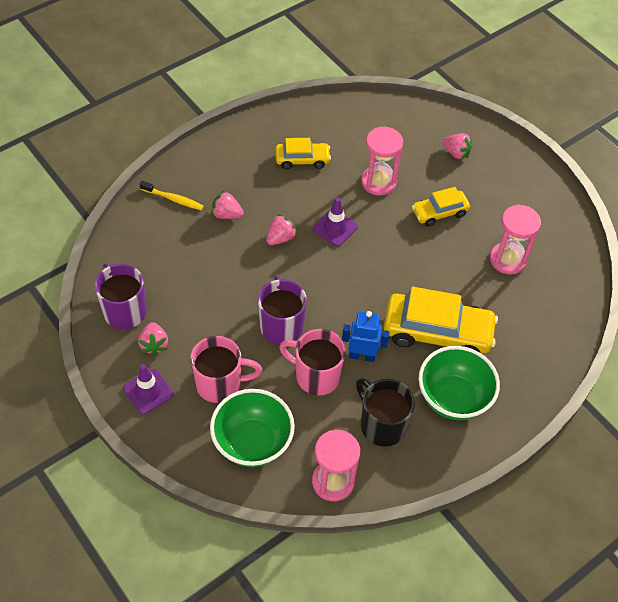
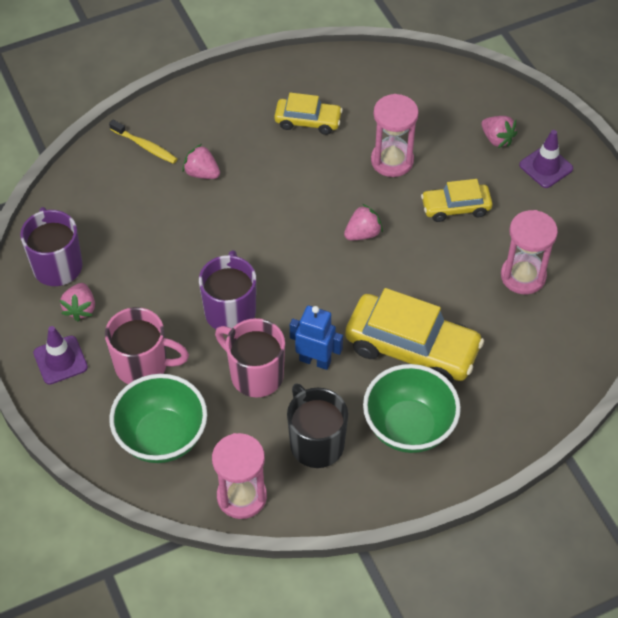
camera: 15 degrees right, 0 degrees up
pink strawberry [266,214,297,245] -> pink strawberry moved to [344,204,383,240]
purple traffic cone [313,197,358,246] -> purple traffic cone moved to [519,130,573,188]

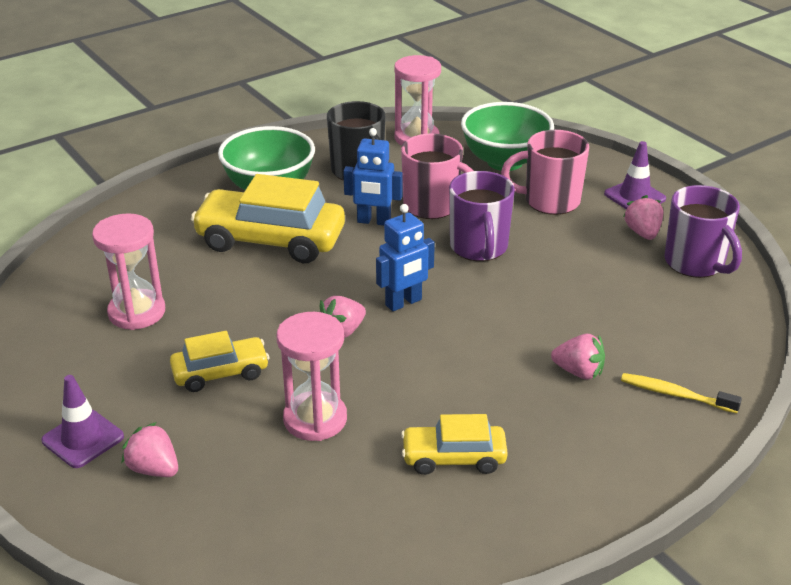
camera: 170 degrees right, 20 degrees down
none -> blue robot [376,204,435,311]

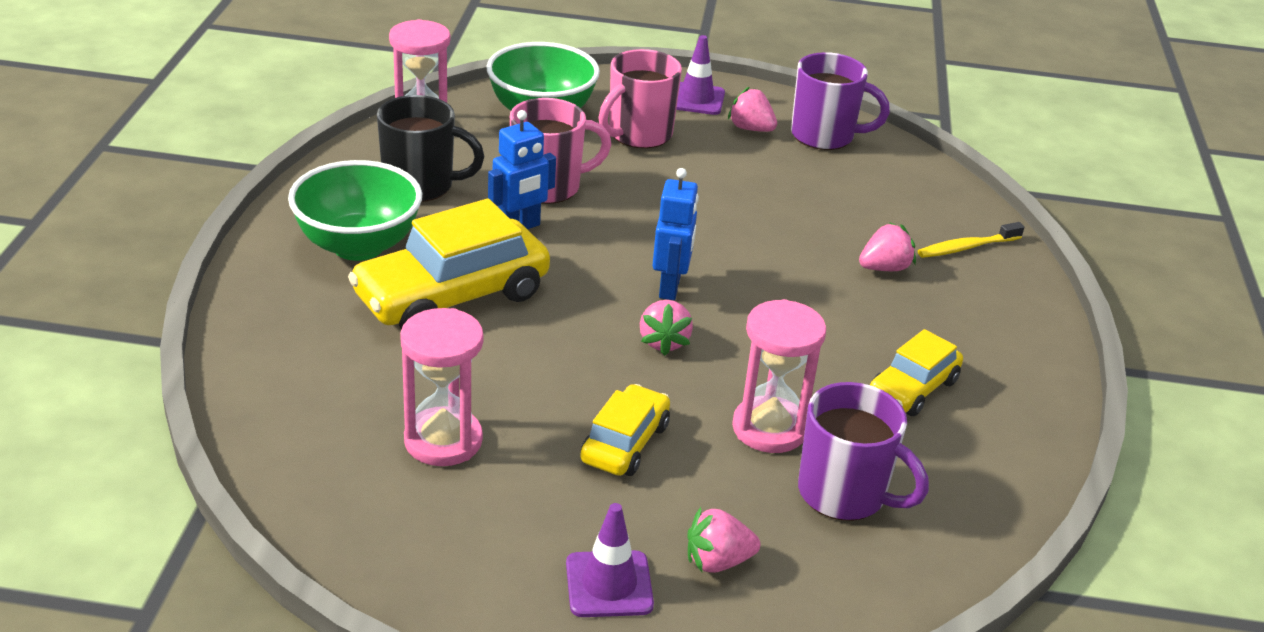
camera: 50 degrees left, 0 degrees up
purple mug [449,171,515,261] -> purple mug moved to [798,382,929,521]

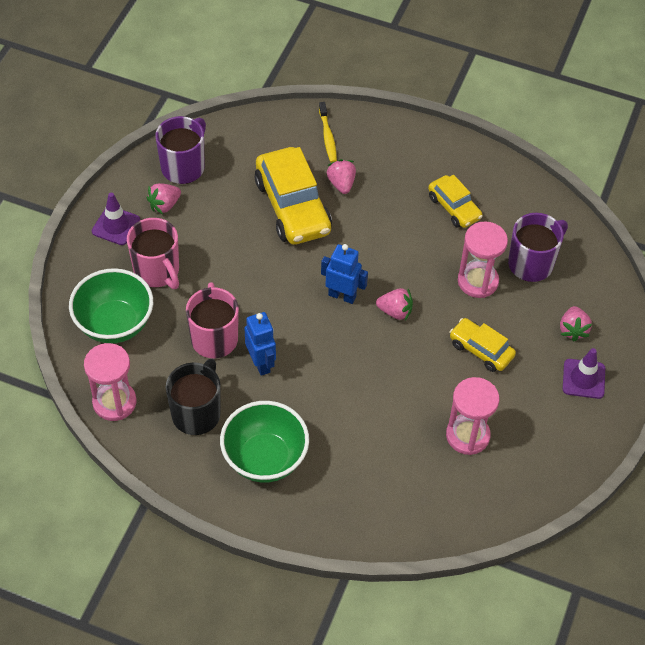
camera: 75 degrees left, 20 degrees up
yellow car [348,199,550,329] -> yellow car moved to [255,147,332,245]

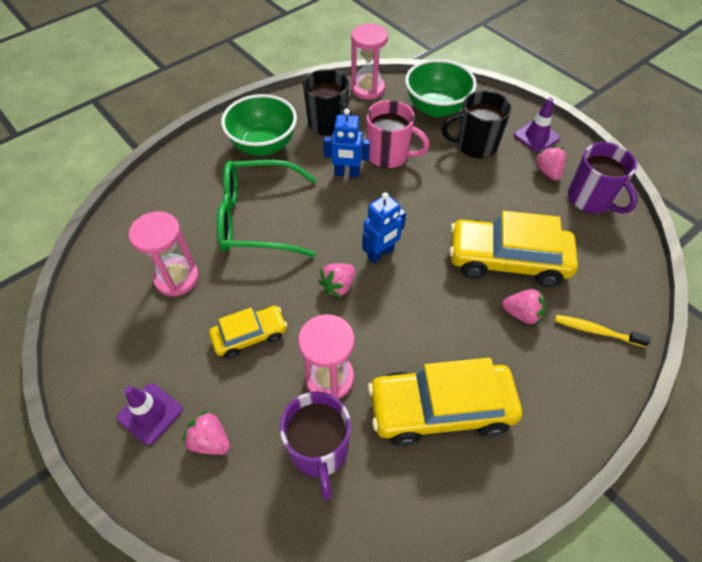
camera: 120 degrees right, 0 degrees up
pink mug [127,218,179,289] -> black mug [441,90,512,158]
yellow car [428,175,483,228] -> yellow car [368,358,522,446], size x1.79
none -> green glasses [217,160,317,257]

